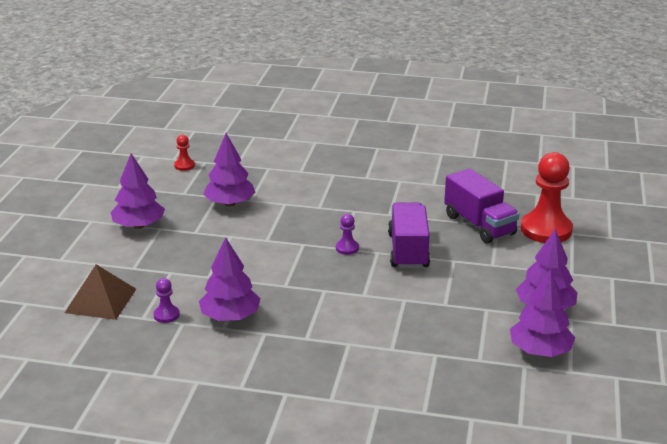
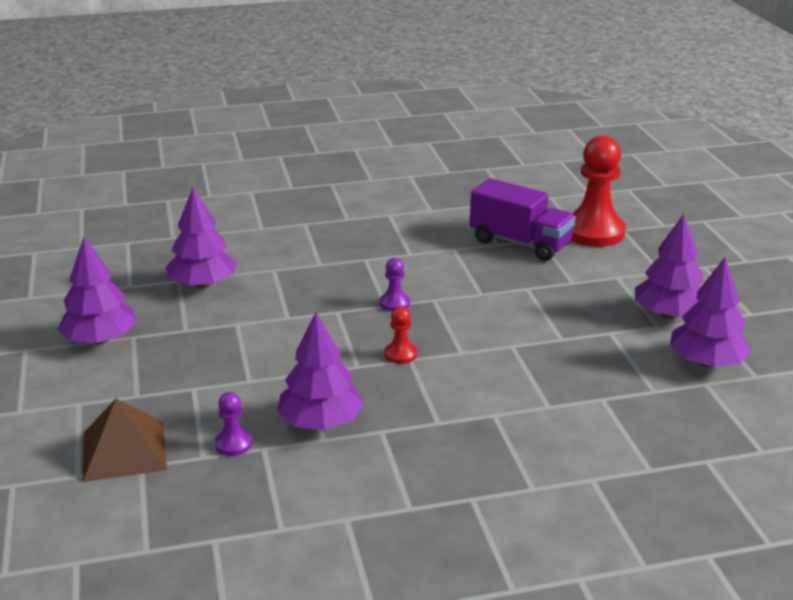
camera: 25 degrees left, 0 degrees up
red pawn [174,135,195,171] -> red pawn moved to [385,306,417,364]
purple truck [388,202,430,269] -> none

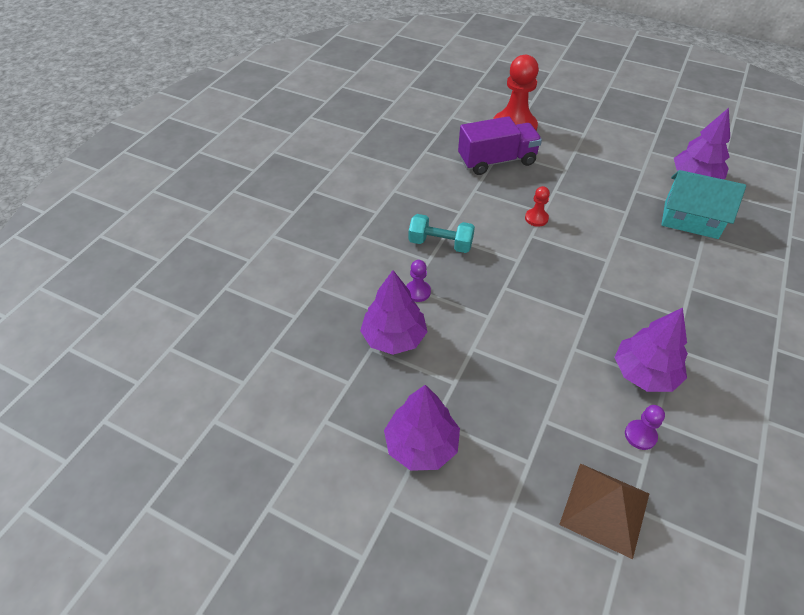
camera: 50 degrees left, 20 degrees up
purple pawn [380,258,410,311] -> purple pawn moved to [406,260,431,302]
red pawn [385,306,417,364] -> red pawn moved to [525,186,550,227]
purple tree [635,214,703,319] -> none
none -> turquoise dumbbell [409,214,475,253]
none -> turquoise house [662,170,746,239]

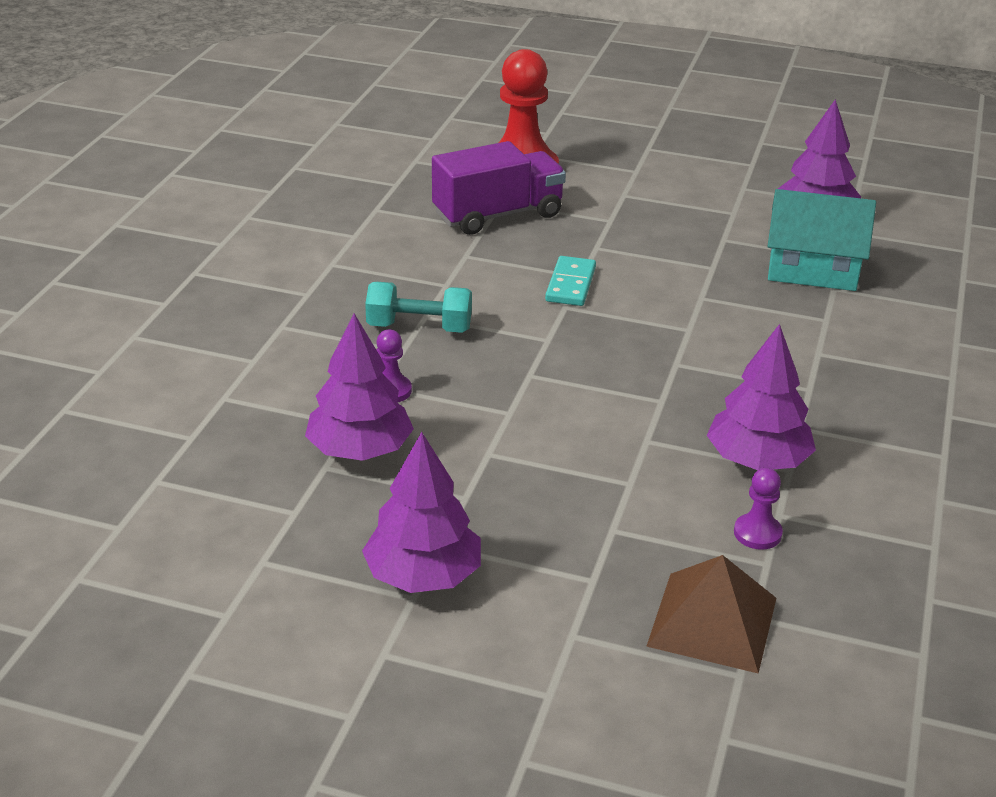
camera: 10 degrees left, 15 degrees down
red pawn [525,186,550,227] -> turquoise domino [545,256,596,306]

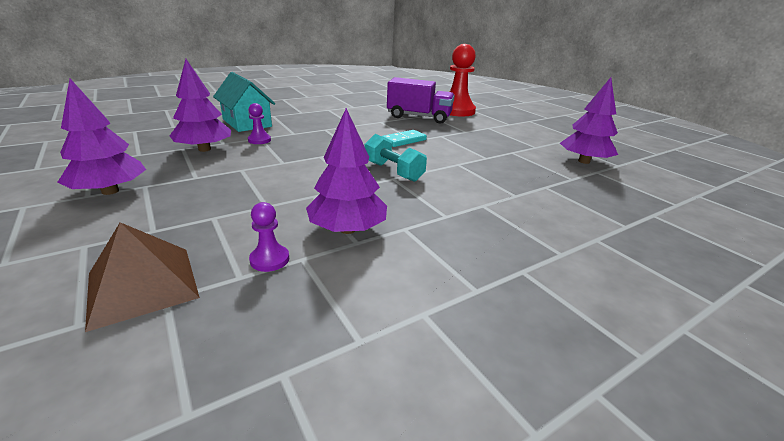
camera: 40 degrees right, 5 degrees down
turquoise dumbbell [365,282,472,333] -> turquoise dumbbell moved to [365,134,427,182]
turquoise house [768,189,876,291] -> turquoise house moved to [213,72,275,132]

